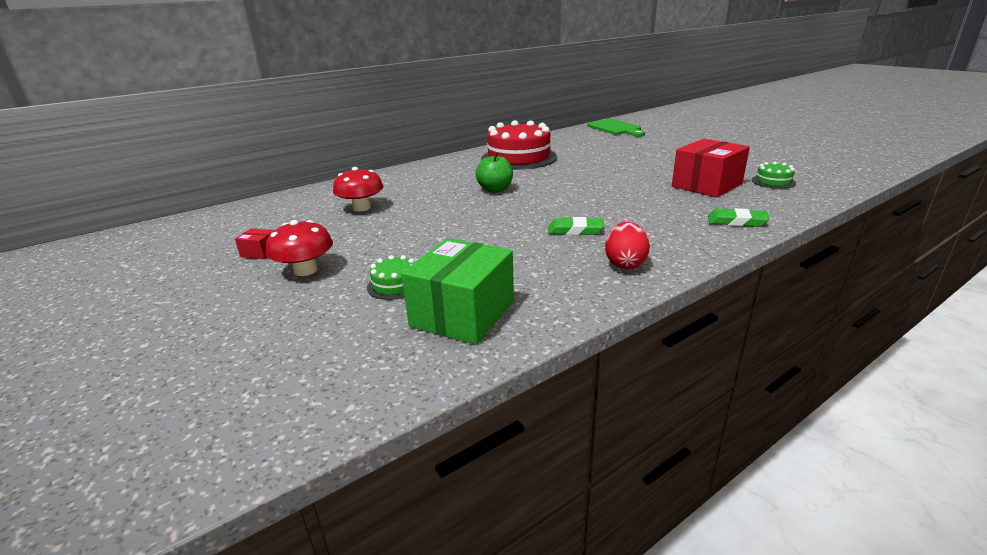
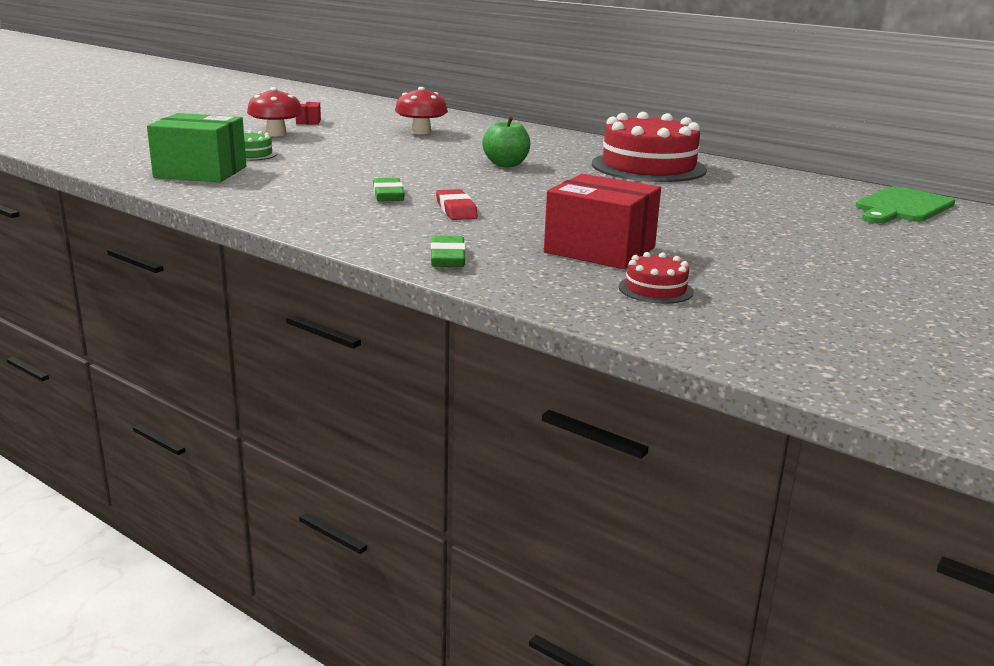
camera: 70 degrees right, 5 degrees down
red egg [605,222,650,269] -> none
green cake [752,162,796,189] -> red cake [619,252,694,304]
none -> red eraser [436,189,478,220]

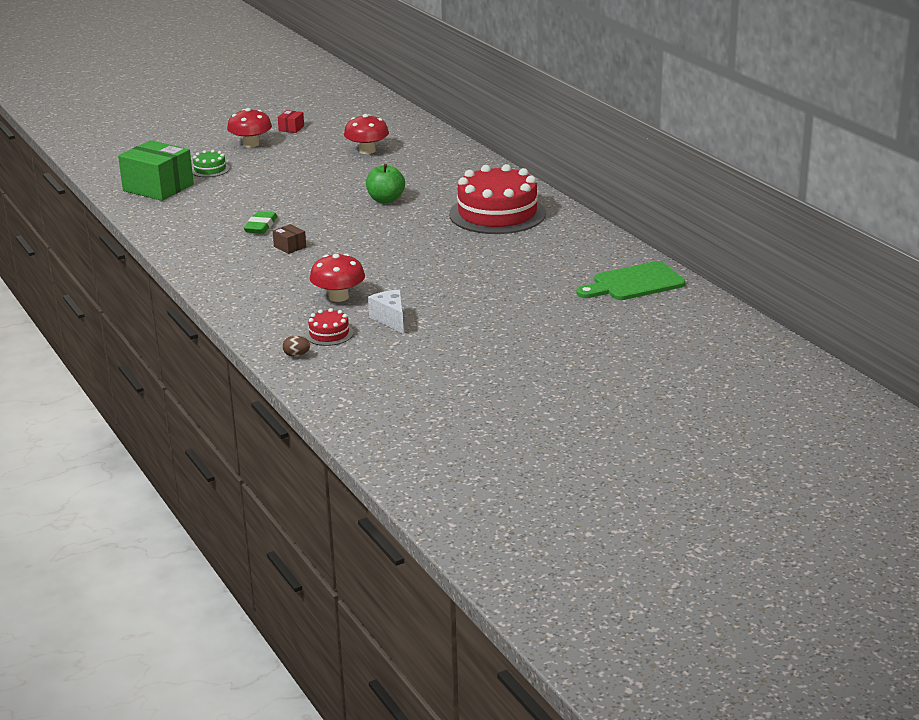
camera: 25 degrees right, 5 degrees up
green eraser [431,236,466,267] -> none
red eraser [436,189,478,220] -> brown box [273,224,306,254]
red box [544,174,661,269] -> red mushroom [310,254,365,302]
none -> brown egg [282,336,310,357]
none -> white cheese [368,289,404,334]

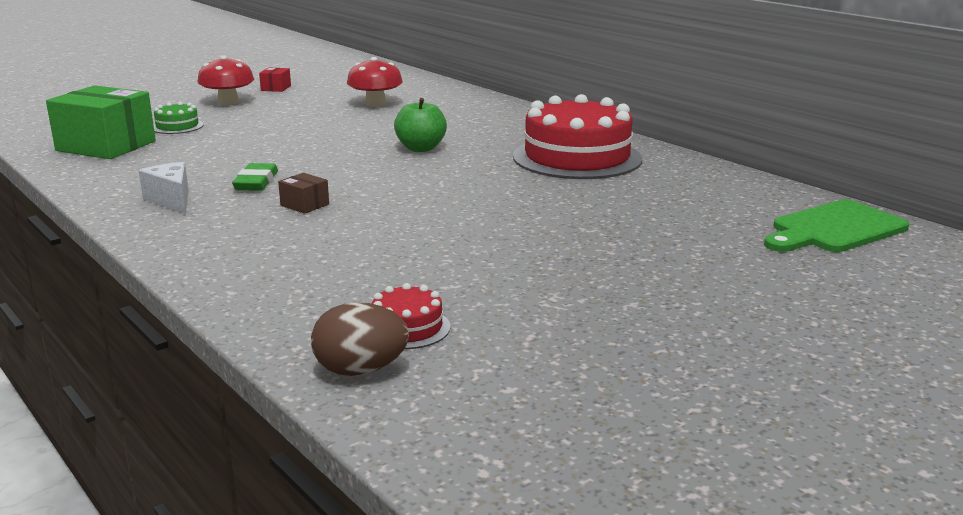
camera: 10 degrees left, 5 degrees down
brown egg [282,336,310,357] -> brown egg [311,302,409,376], size x1.85
red mushroom [310,254,365,302] -> none
white cheese [368,289,404,334] -> white cheese moved to [139,162,189,214]

